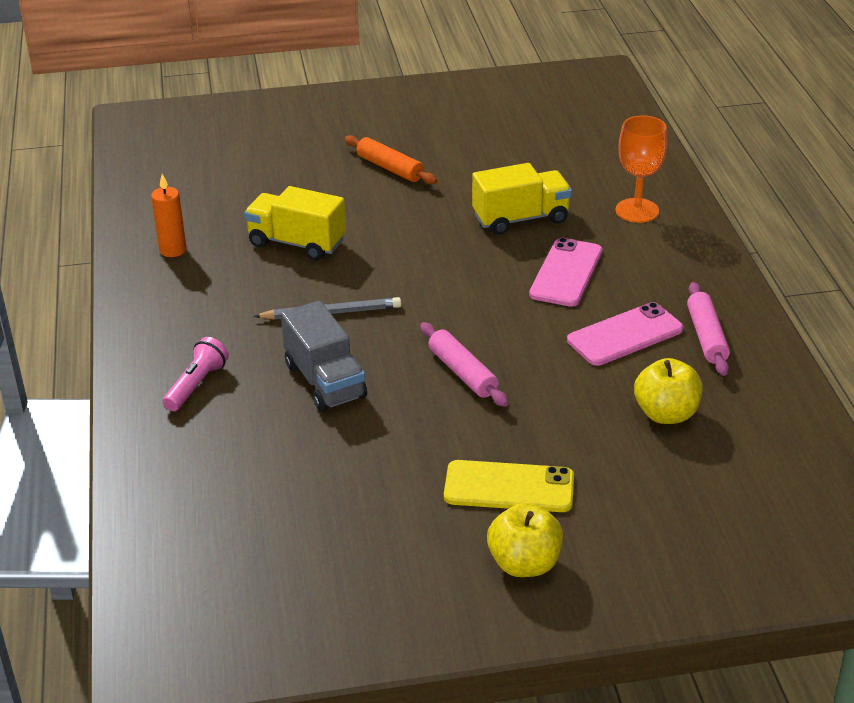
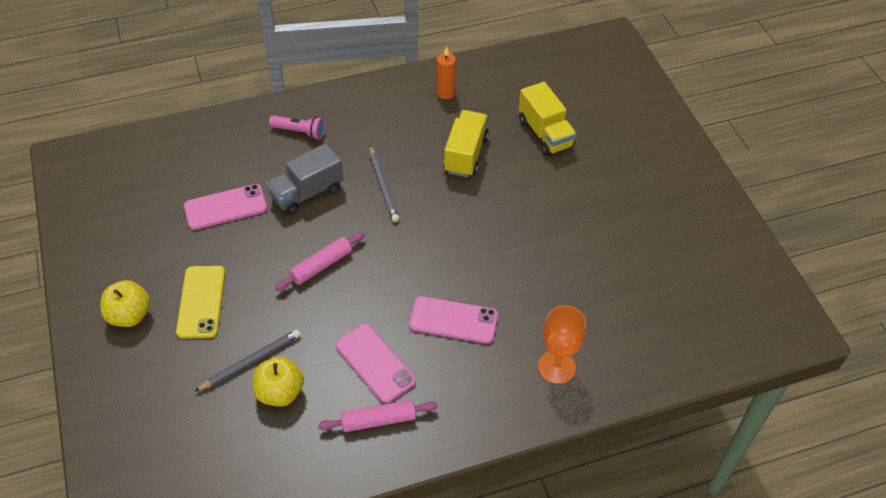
camera: 80 degrees right, 15 degrees up
orange rolling pin [345,135,438,184] -> none
yellow truck [472,163,572,235] -> yellow truck moved to [519,82,577,156]
none -> pink phone [184,184,267,230]
none -> grey pencil [194,329,301,392]

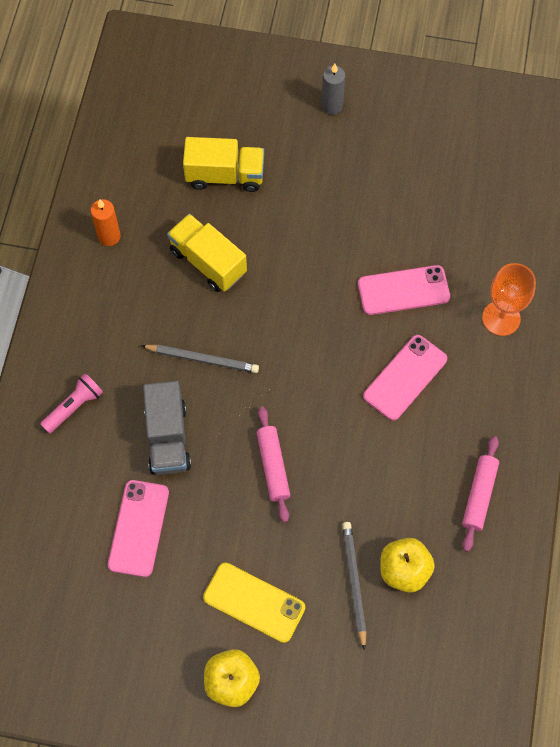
camera: 60 degrees left, 15 degrees up
pink phone [336,324,416,403] -> pink phone moved to [358,265,450,315]
none -> grey candle [321,64,345,115]

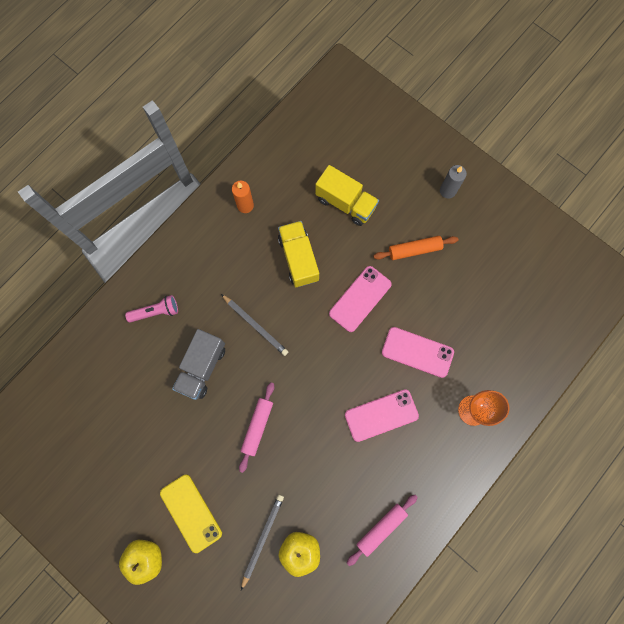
camera: 30 degrees right, 10 degrees up
pink phone [108,480,169,577] -> pink phone moved to [329,266,392,332]
none -> orange rolling pin [374,236,458,260]

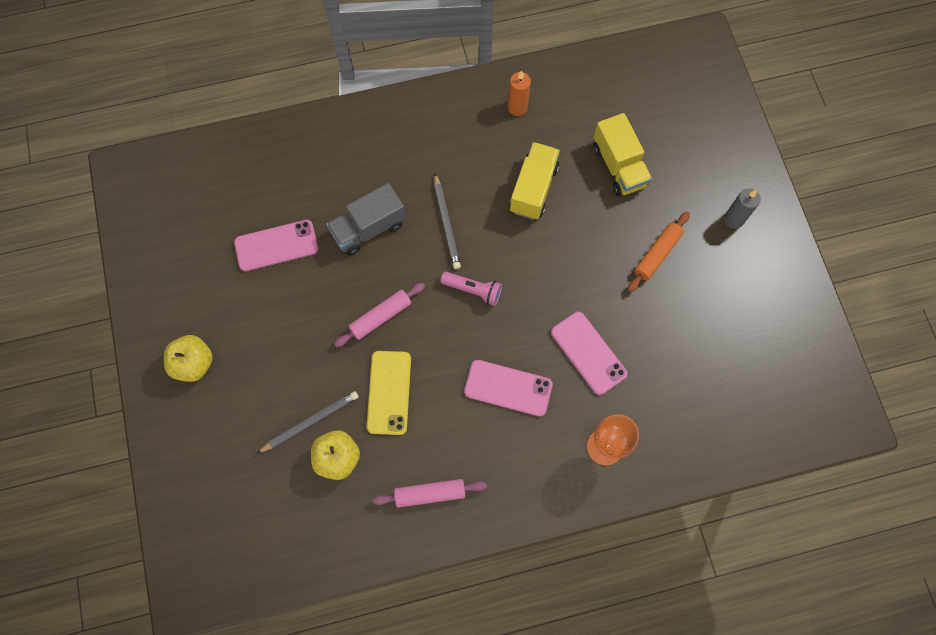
camera: 35 degrees right, 5 degrees down
pink flashlight [125,295,178,322] -> pink flashlight moved to [441,272,502,306]
yellow phone [160,475,222,553] -> yellow phone moved to [367,351,411,435]
pink phone [329,266,392,332] -> pink phone moved to [234,220,318,271]
orange rolling pin [374,236,458,260] -> orange rolling pin turned 75 degrees counterclockwise [628,212,690,292]

